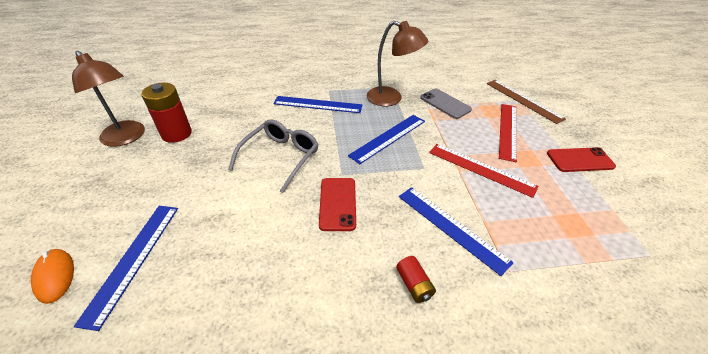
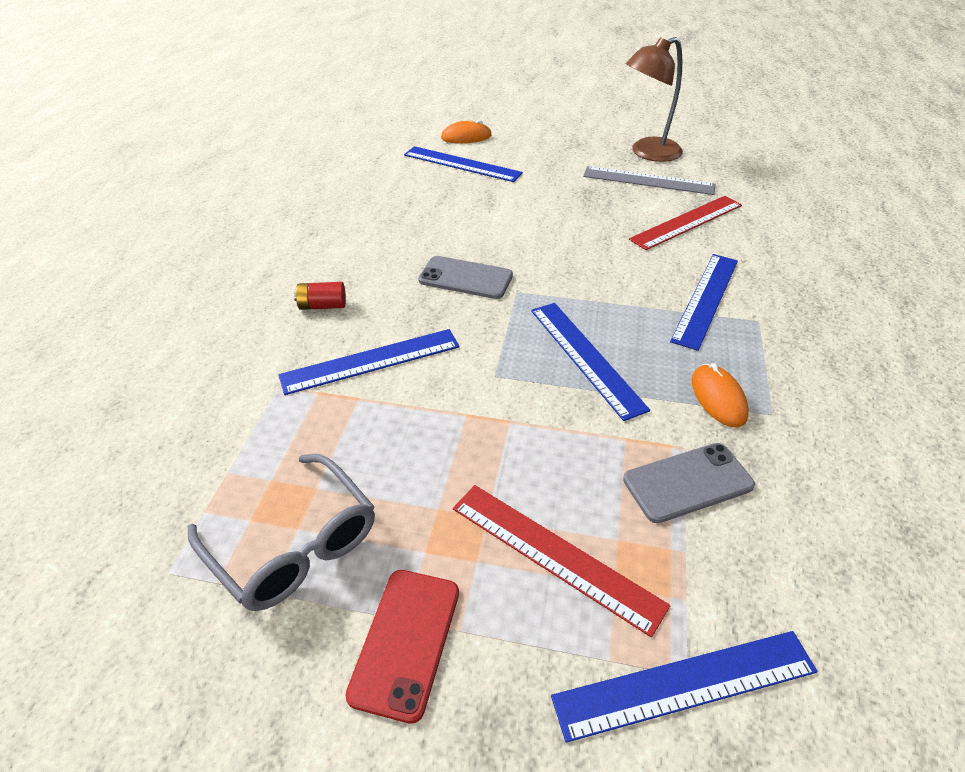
camera: 110 degrees right, 0 degrees up
red battery [141,83,192,143] -> grey ruler [583,166,715,195]
grey glasses [228,119,319,193] -> grey glasses moved to [188,454,375,611]
red phone [319,178,356,231] -> grey phone [418,256,513,299]
brown lamp [367,21,428,106] -> orange mouse [691,363,749,427]
red ruler [429,144,539,198] -> red ruler moved to [629,196,742,250]
brown ruler [487,80,566,124] -> blue ruler [551,631,818,743]

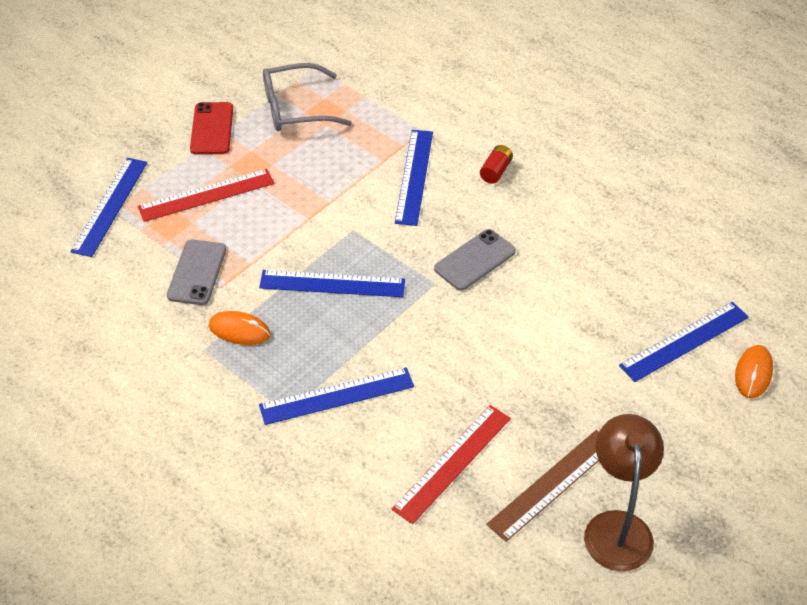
camera: 120 degrees right, 5 degrees up
red phone [345,570,459,724] -> red phone turned 45 degrees clockwise [190,102,233,155]
grey ruler [583,166,715,195] -> brown ruler [486,430,599,542]
red ruler [629,196,742,250] -> red ruler turned 45 degrees clockwise [392,405,511,524]
blue ruler [670,254,738,351] -> blue ruler turned 75 degrees counterclockwise [259,367,414,425]

